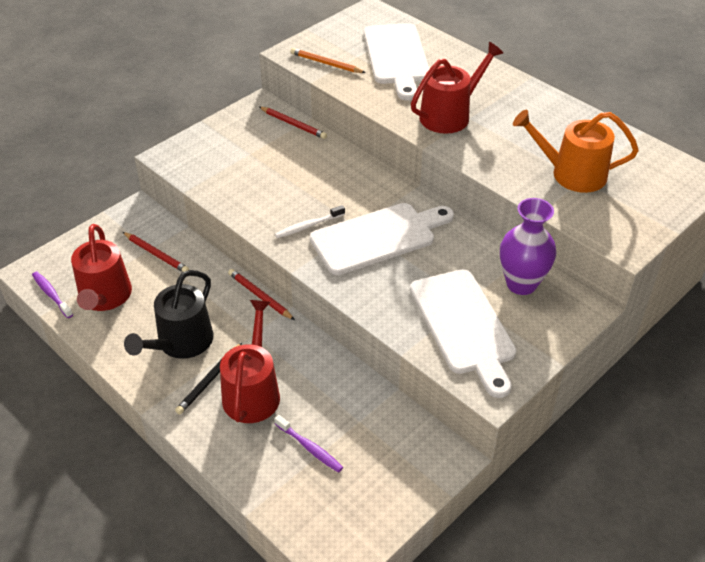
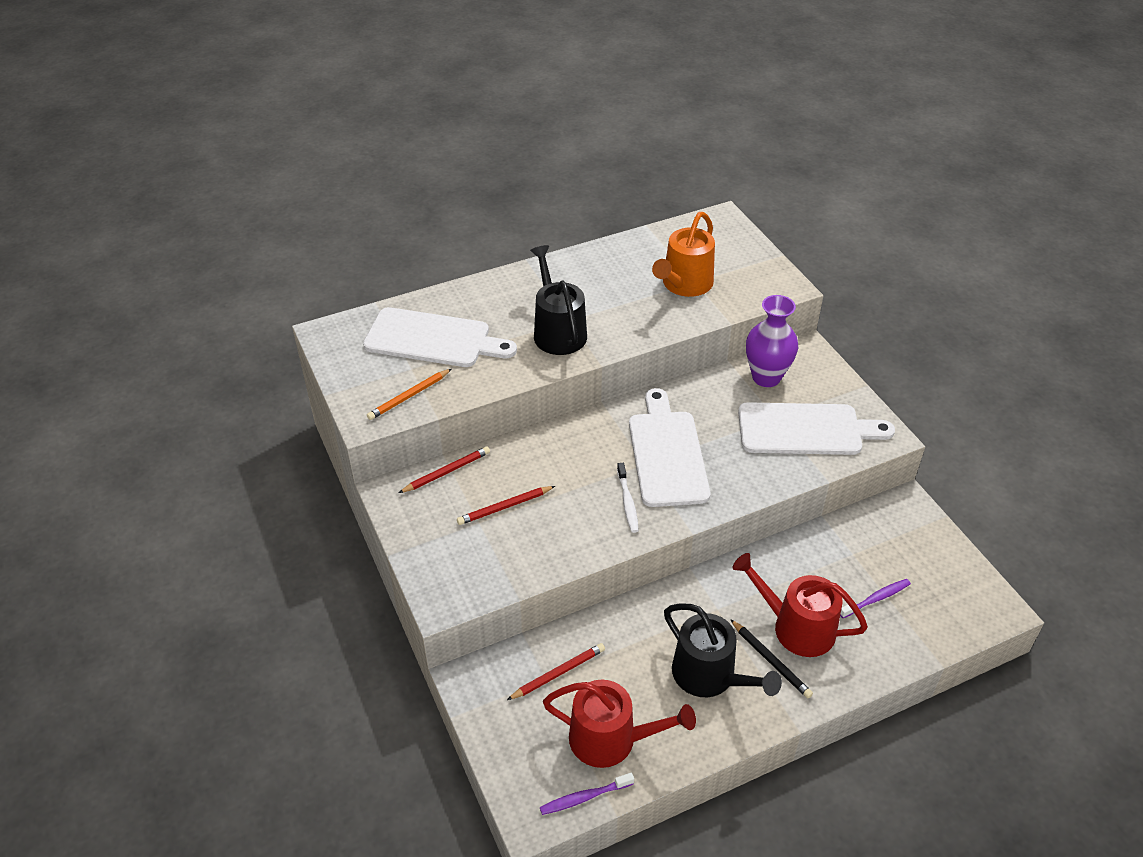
camera: 70 degrees left, 0 degrees up
red pencil [228,269,295,320] -> red pencil moved to [457,486,555,525]
red watering can [411,42,503,134] -> black watering can [530,245,587,355]

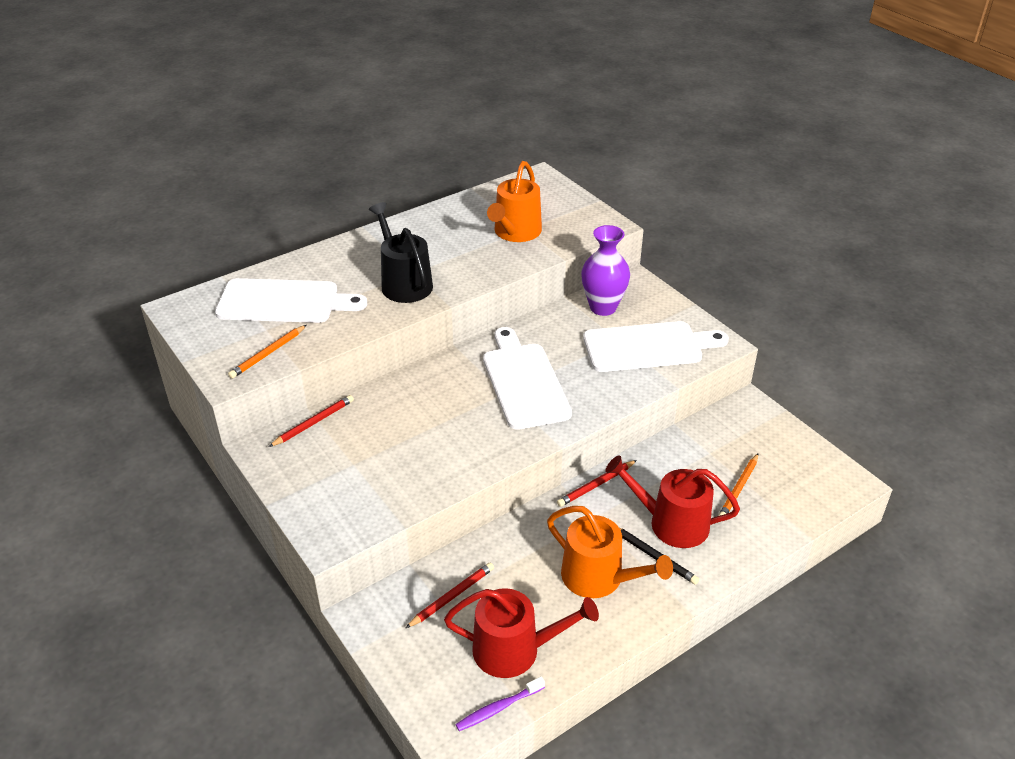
camera: 10 degrees left, 5 degrees down
red pencil [457,486,555,525] -> red pencil moved to [557,460,637,507]
white toothbrush [617,463,639,533] -> none
black watering can [664,603,782,697] -> orange watering can [547,506,673,598]
purple toothbrush [840,579,911,618] -> orange pencil [718,454,758,516]

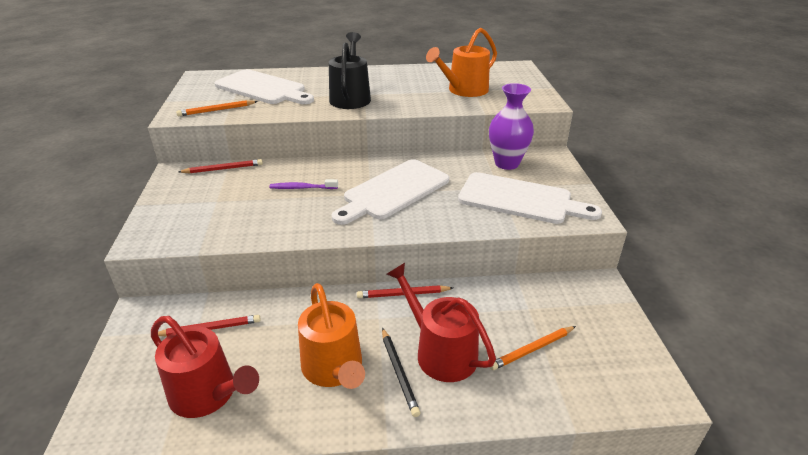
camera: 30 degrees right, 5 degrees down
purple toothbrush [455,676,545,731] -> purple toothbrush moved to [269,179,338,189]
white cutting board [483,327,572,430] -> white cutting board turned 150 degrees counterclockwise [332,159,449,225]

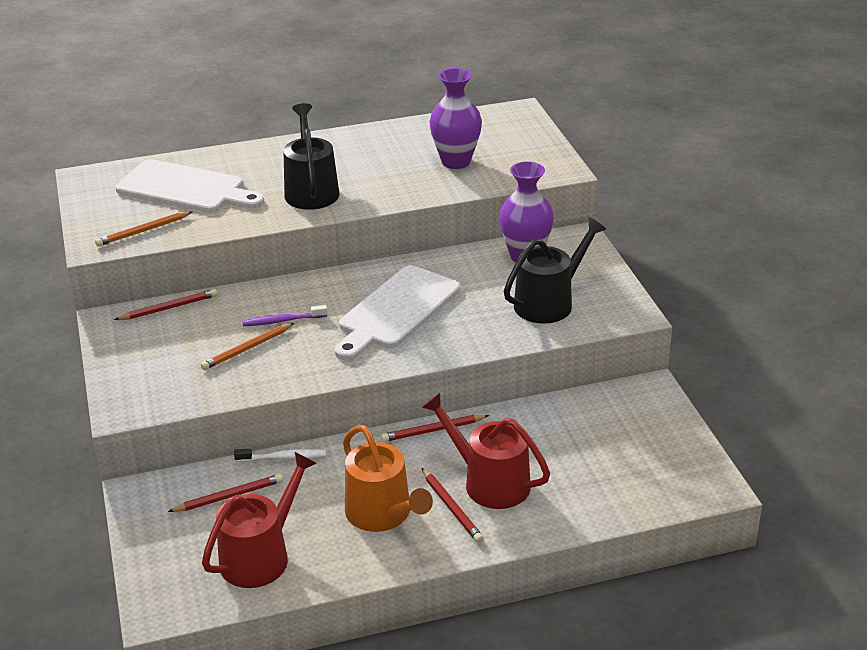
camera: 10 degrees left, 0 degrees up
red watering can [151,316,259,418] -> red watering can turned 75 degrees counterclockwise [202,452,317,588]
black pencil [382,328,421,417] -> red pencil [422,468,484,543]
orange watering can [426,27,497,97] -> purple vase [429,68,482,169]
white cutting board [458,172,602,224] -> black watering can [504,217,606,324]
orange pencil [490,326,576,370] -> orange pencil moved to [201,323,294,370]
none -> white toothbrush [234,449,326,462]

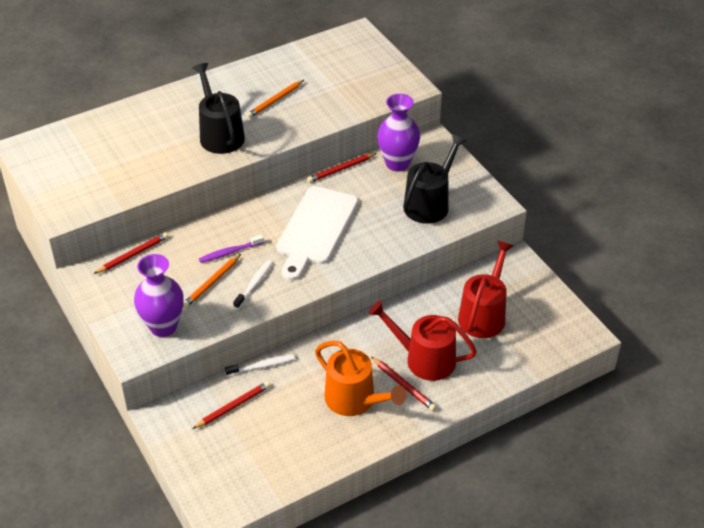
camera: 15 degrees left, 10 degrees up
orange pencil [95,211,192,247] -> orange pencil moved to [246,80,304,118]
white cutting board [115,159,264,213] -> none
red watering can [202,452,317,588] -> red watering can moved to [458,241,513,338]
red pencil [381,415,489,442] -> red pencil moved to [307,153,377,183]
purple vase [429,68,482,169] -> purple vase moved to [134,254,184,337]
none -> white toothbrush [233,260,273,309]

